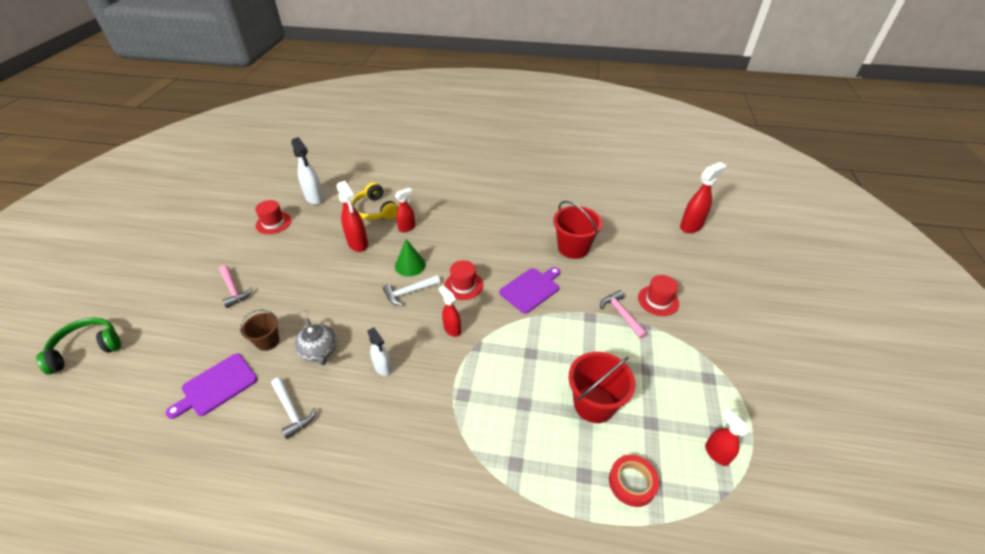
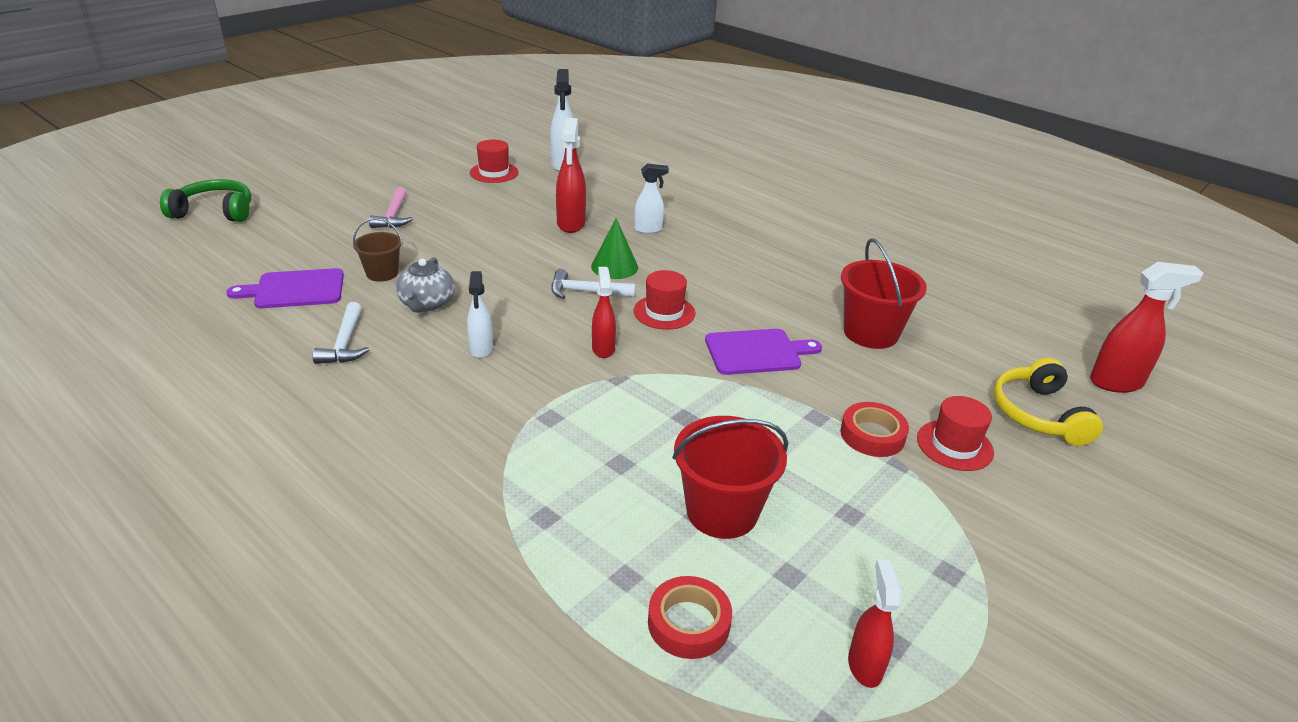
camera: 30 degrees right, 10 degrees down
yellow headphones [351,182,399,220] -> yellow headphones moved to [993,358,1103,446]
red spray bottle [395,187,415,232] -> white spray bottle [634,164,669,234]
pink hammer [600,290,647,339] -> red tape [841,402,909,457]

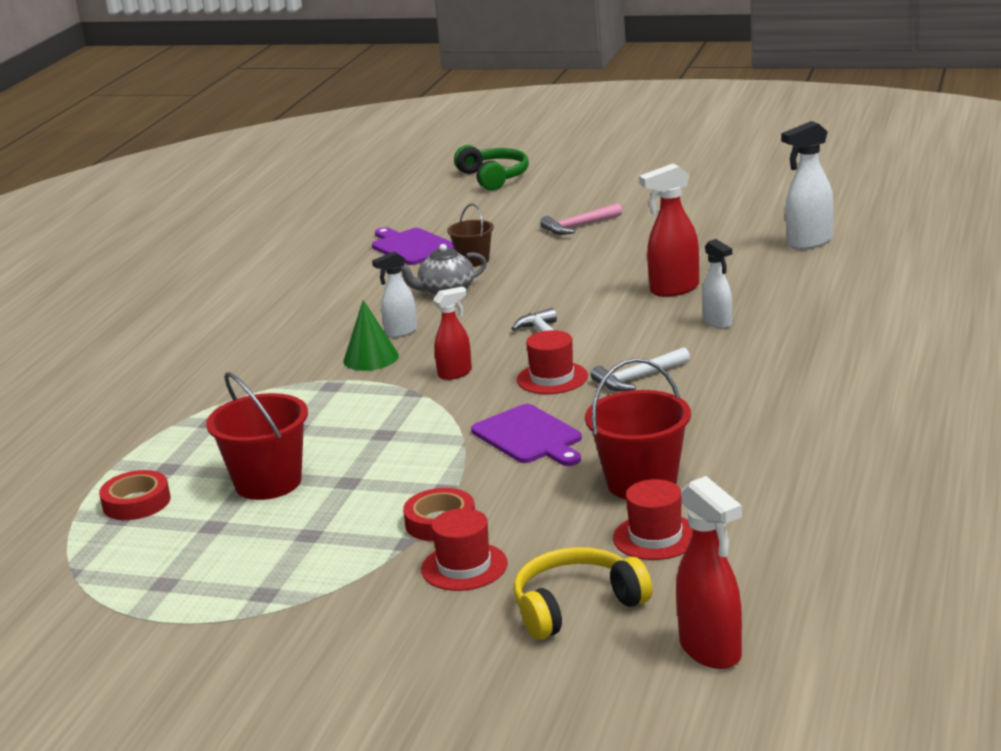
camera: 70 degrees right, 10 degrees down
white hammer [312,302,369,364] -> white hammer moved to [591,347,690,391]
red hat [470,140,519,183] -> red hat moved to [613,479,693,560]
green cone [591,218,638,279] -> green cone moved to [343,300,399,371]
red spray bottle [848,559,901,688] -> none

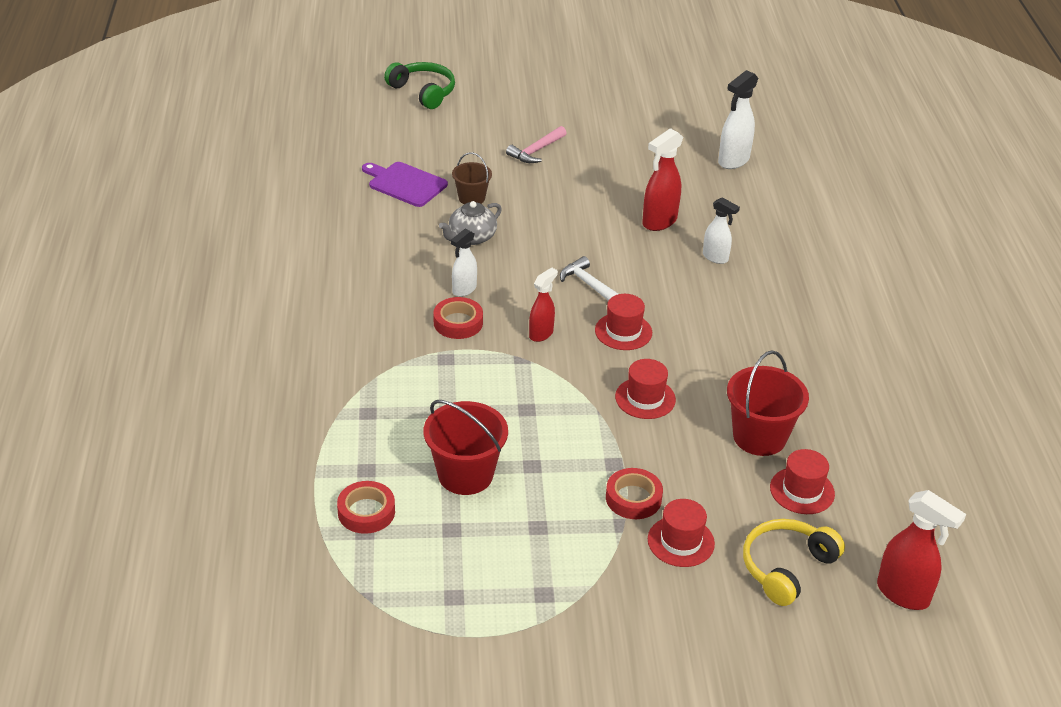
camera: 25 degrees left, 15 degrees up
green cone [343,300,399,371] -> red tape [433,297,483,339]
purple cutting board [471,404,582,466] -> red hat [615,359,676,419]
white hammer [591,347,690,391] -> none

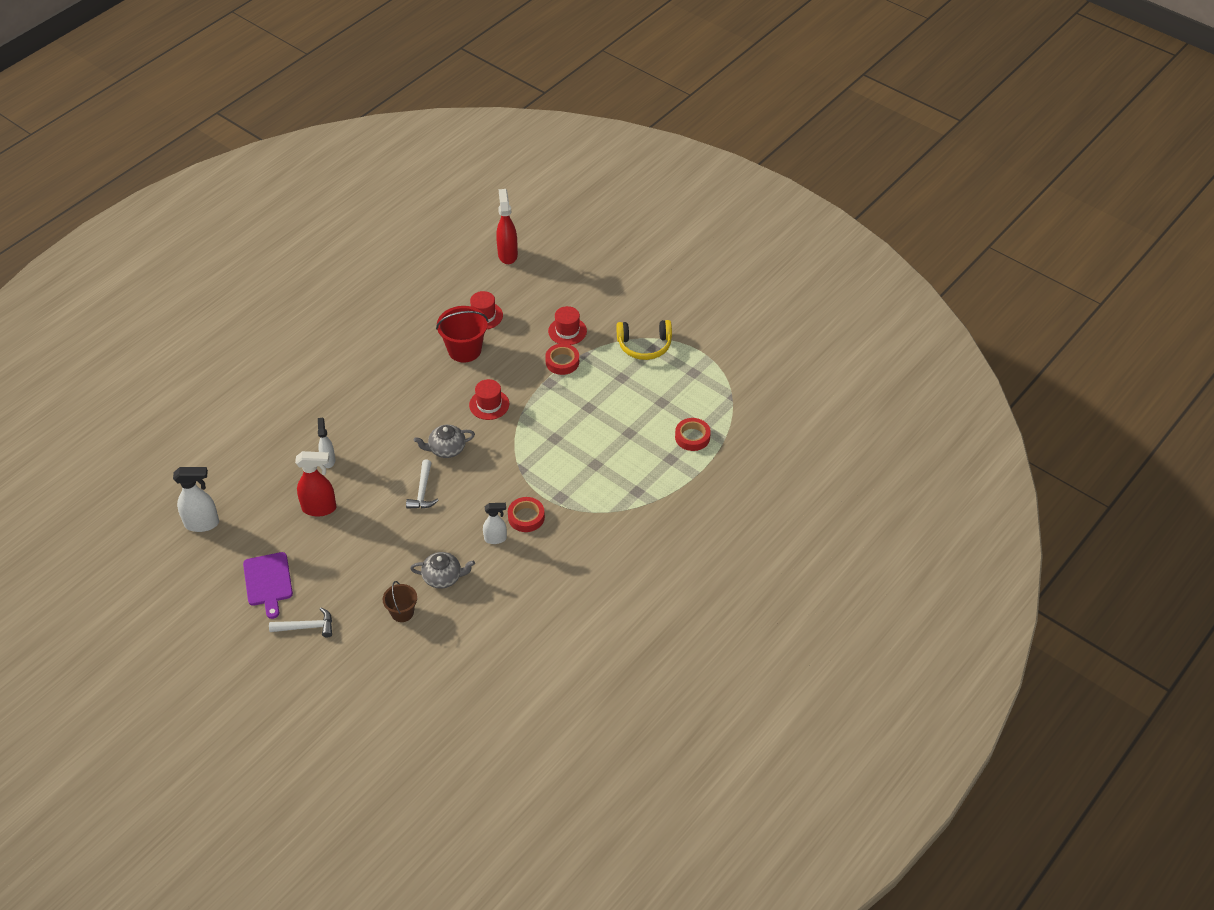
camera: 135 degrees left, 10 degrees up
purple cutting board [362,162,448,207] -> purple cutting board moved to [243,552,293,619]
green headphones [384,62,455,109] -> none
red bucket [424,400,508,495] -> none
pink hammer [506,126,567,163] -> white hammer [269,607,332,638]
red spray bottle [529,267,558,342] -> none
red hat [595,294,652,350] -> grey teapot [414,425,475,458]
yellow headphones [743,519,845,606] -> yellow headphones moved to [617,320,672,360]

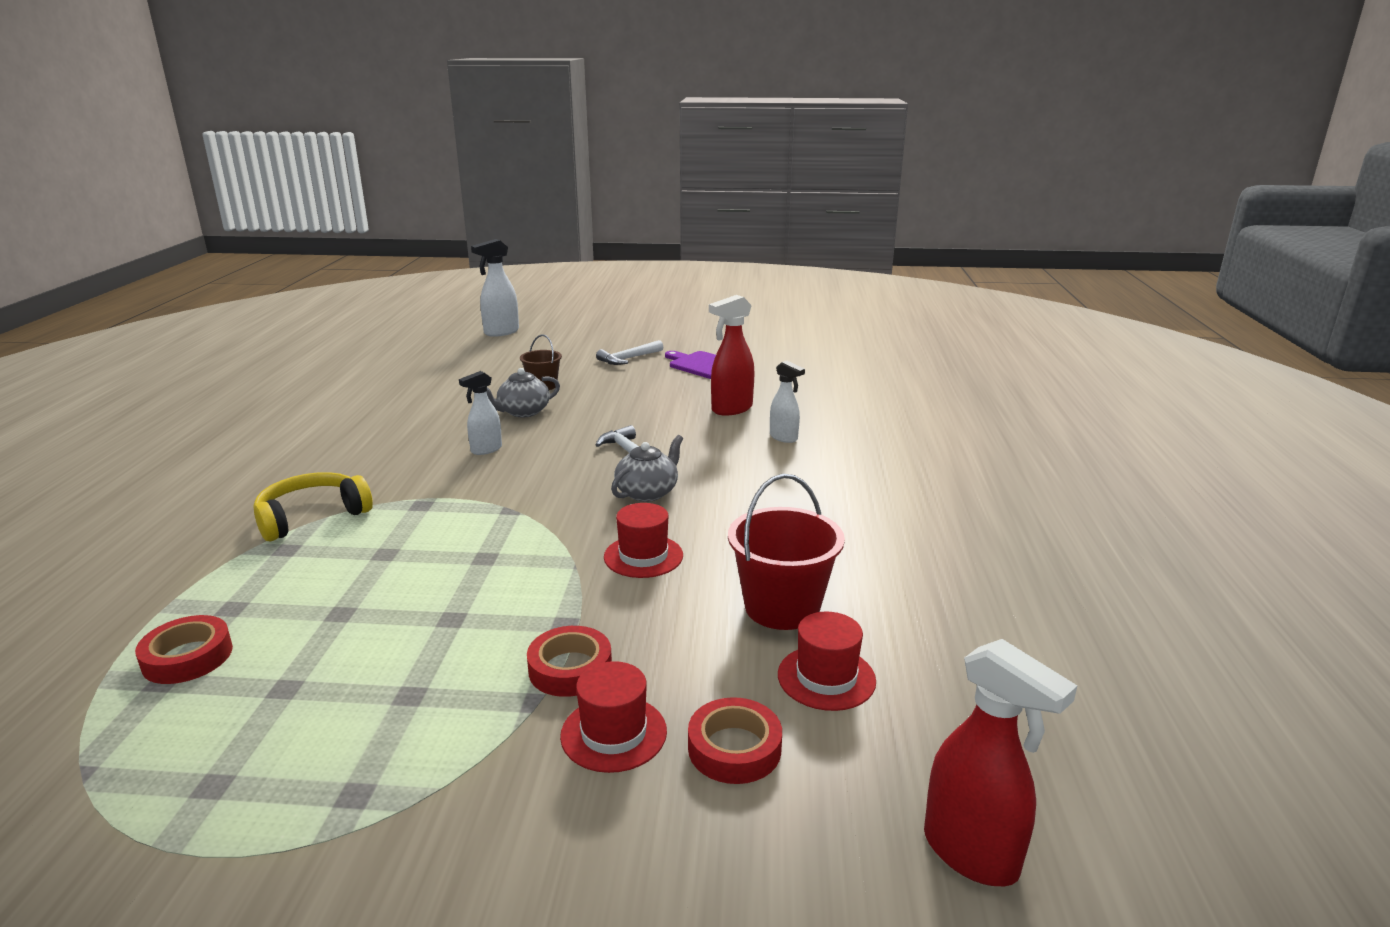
camera: 145 degrees right, 25 degrees down
white spray bottle [173,467,219,532] -> white spray bottle moved to [471,239,519,337]
red tape [508,497,545,532] -> red tape moved to [688,697,782,784]
yellow headphones [617,320,672,360] -> yellow headphones moved to [253,472,373,541]

